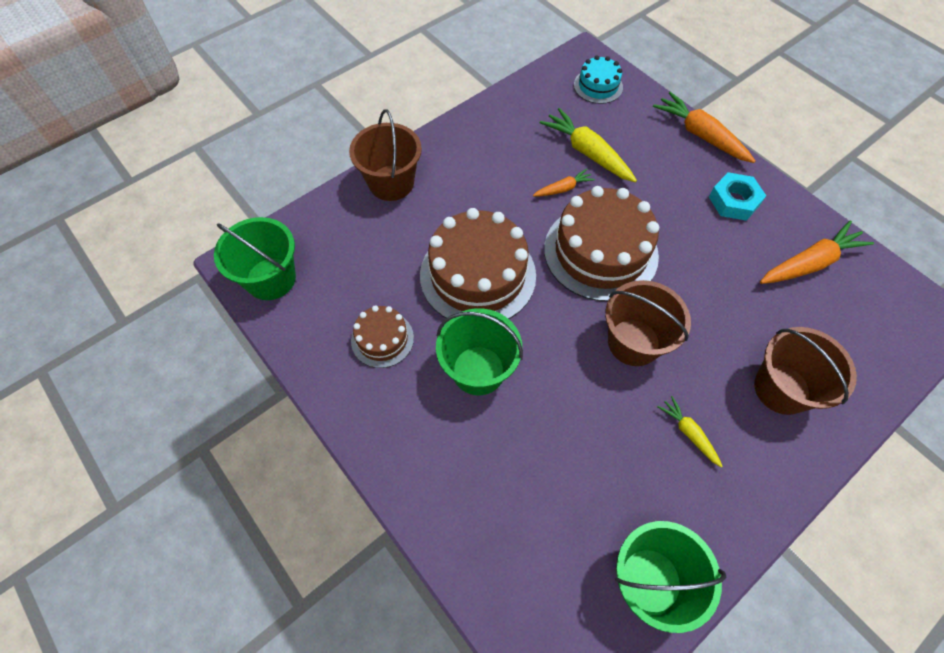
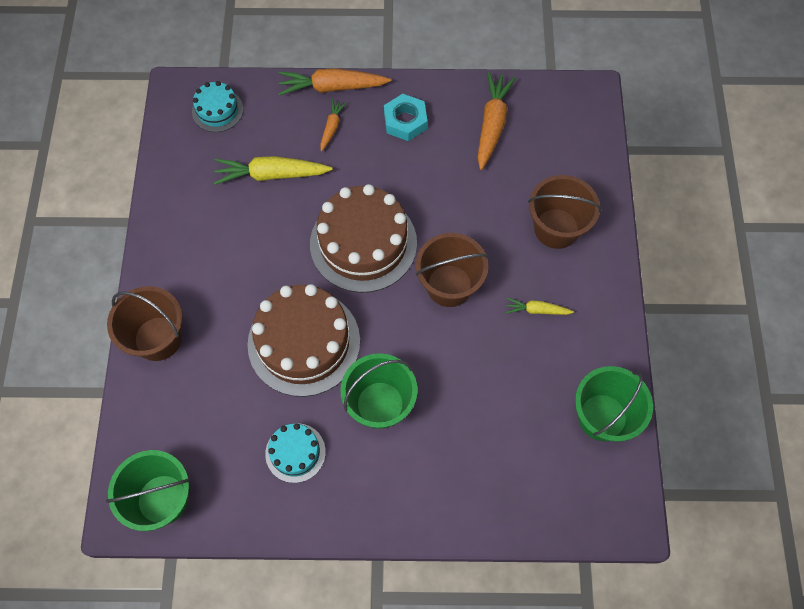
camera: 50 degrees left, 5 degrees up
brown cake [351,305,414,368] -> turquoise cake [265,423,326,483]
orange carrot [533,169,595,196] -> orange carrot moved to [320,99,347,151]

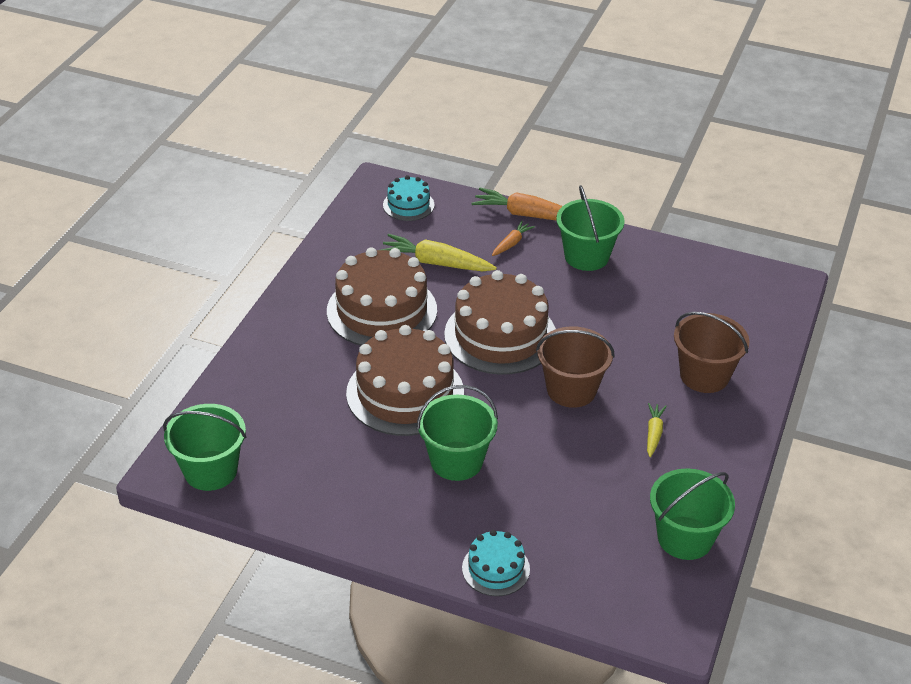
camera: 20 degrees right, 25 degrees down
brown bucket [107,286,183,361] -> none
turquoise cake [265,423,326,483] -> turquoise cake moved to [462,530,530,596]
turquoise nut [384,94,427,141] -> green bucket [556,185,625,271]
orange carrot [477,72,516,170] -> none
yellow carrot [506,298,574,315] -> yellow carrot turned 75 degrees clockwise [647,403,667,457]
none -> brown cake [327,247,437,346]

